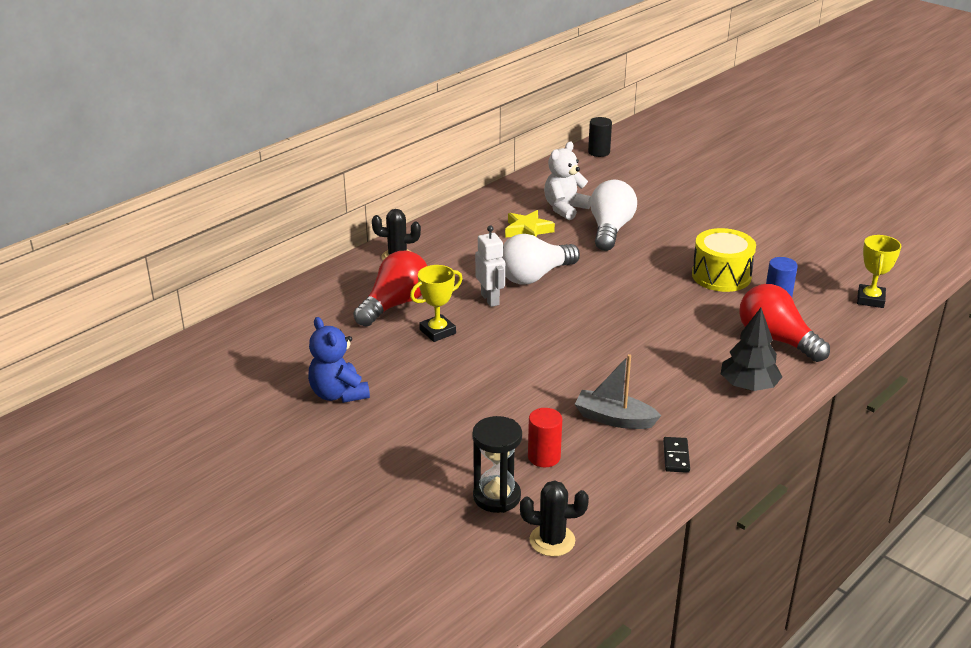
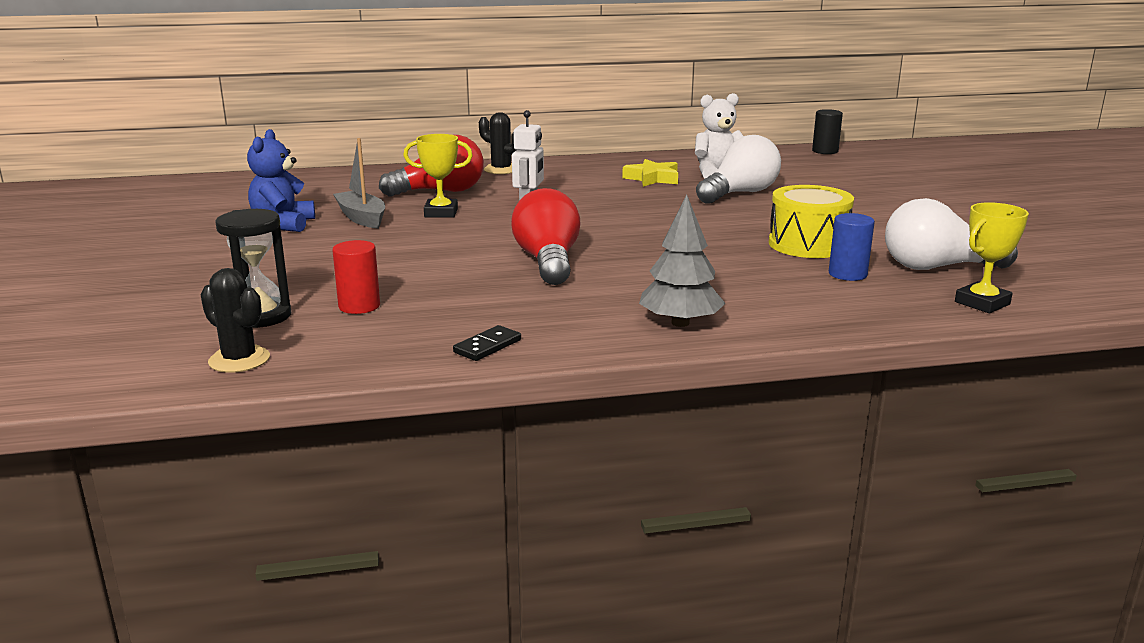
camera: 35 degrees right, 10 degrees down
white light bulb [502,234,580,285] -> white light bulb moved to [885,198,1018,270]
grey boat [575,354,661,429] -> grey boat moved to [333,138,385,229]
black tree [721,308,782,391] -> grey tree [639,195,726,327]
red light bulb [739,284,830,362] -> red light bulb moved to [511,188,581,285]

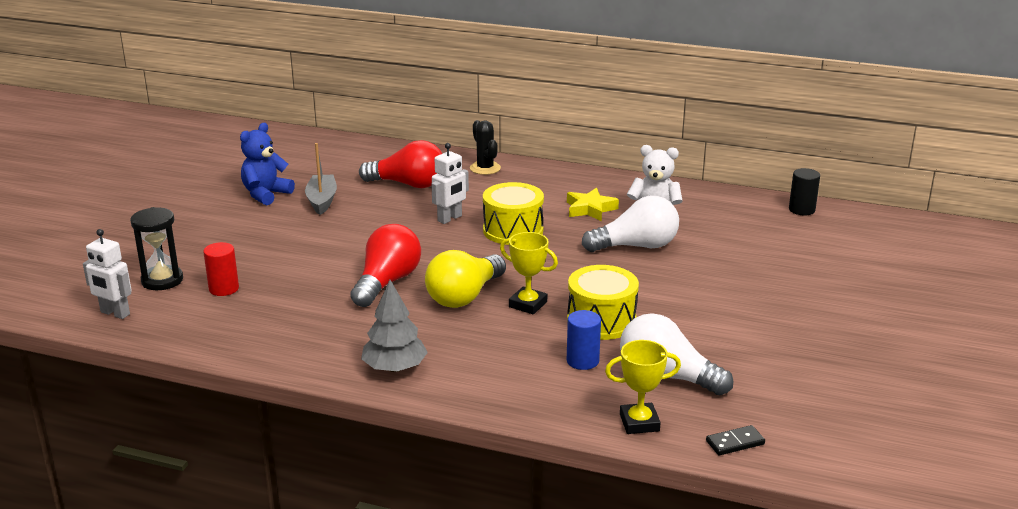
camera: 30 degrees right, 5 degrees up
black cactus [200,268,270,373] -> white robot [83,229,132,319]
yellow trophy [403,134,473,218] -> yellow trophy moved to [500,232,558,314]
black domino [453,325,521,361] -> black domino moved to [706,425,765,456]
none -> yellow light bulb [425,250,506,308]
none -> yellow drum [483,182,544,245]

